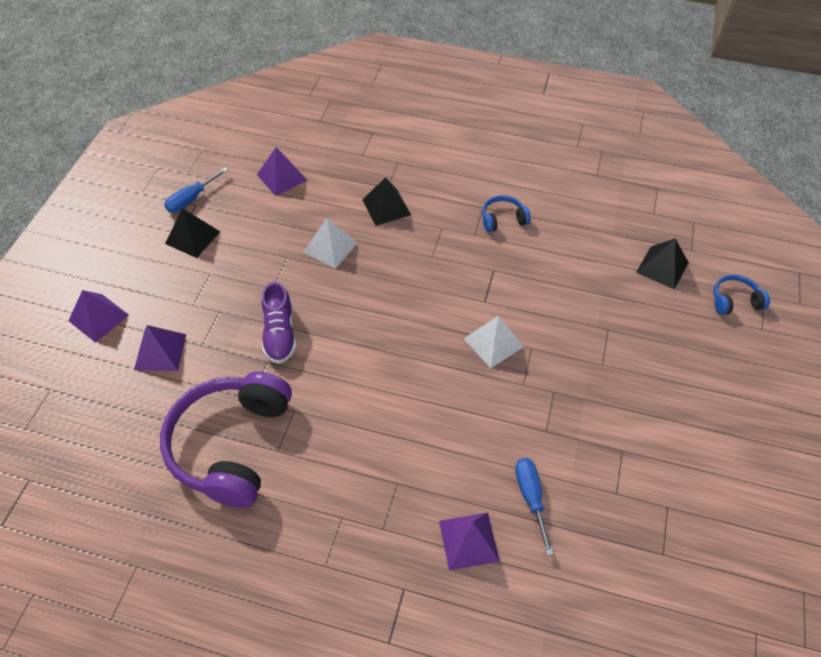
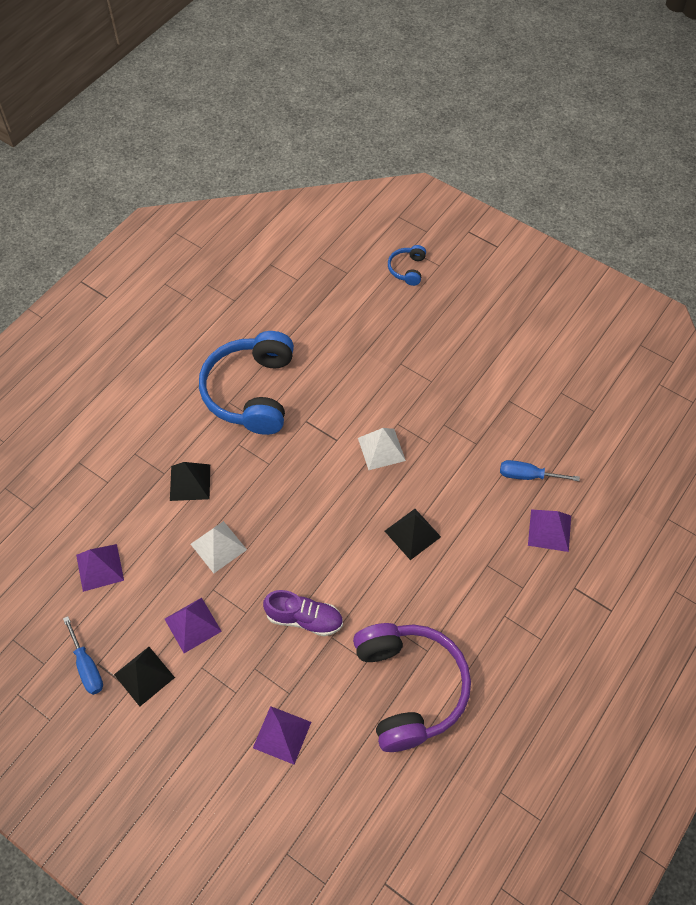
camera: 70 degrees left, 5 degrees up
purple pyramid [68,290,129,343] -> purple pyramid moved to [165,598,222,653]
purple headphones [160,372,292,508] -> purple headphones turned 135 degrees counterclockwise [353,623,471,752]
blue headphones [482,195,531,232] -> blue headphones [199,331,294,435], size x2.29
black pyramid [636,238,689,290] -> black pyramid moved to [385,509,441,560]

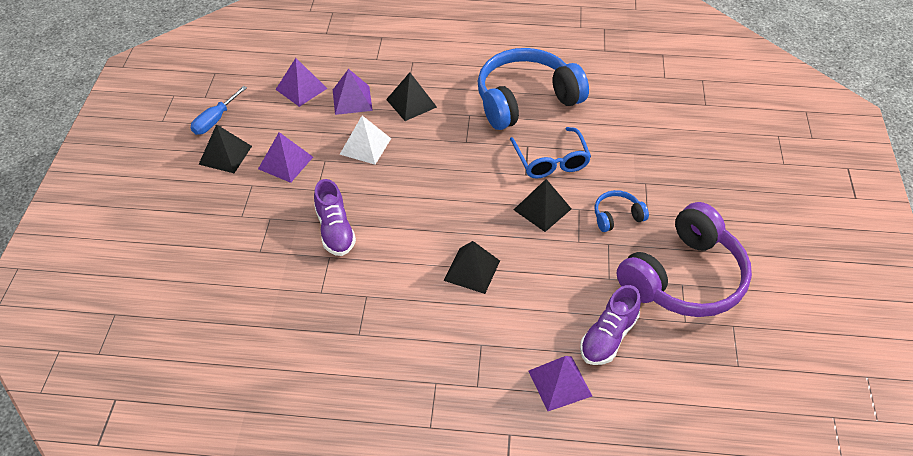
camera: 60 degrees right, 10 degrees down
purple pyramid [253,706,311,764] -> purple pyramid moved to [333,69,373,115]
purple headphones [353,623,471,752] -> purple headphones moved to [617,202,752,317]
white pyramid [358,428,406,470] -> black pyramid [514,179,572,232]
blue headphones [388,245,426,286] -> blue headphones moved to [594,190,649,232]
blue screwdriver [500,460,580,481] -> purple shoe [580,285,641,365]
none -> blue glasses [510,127,591,179]

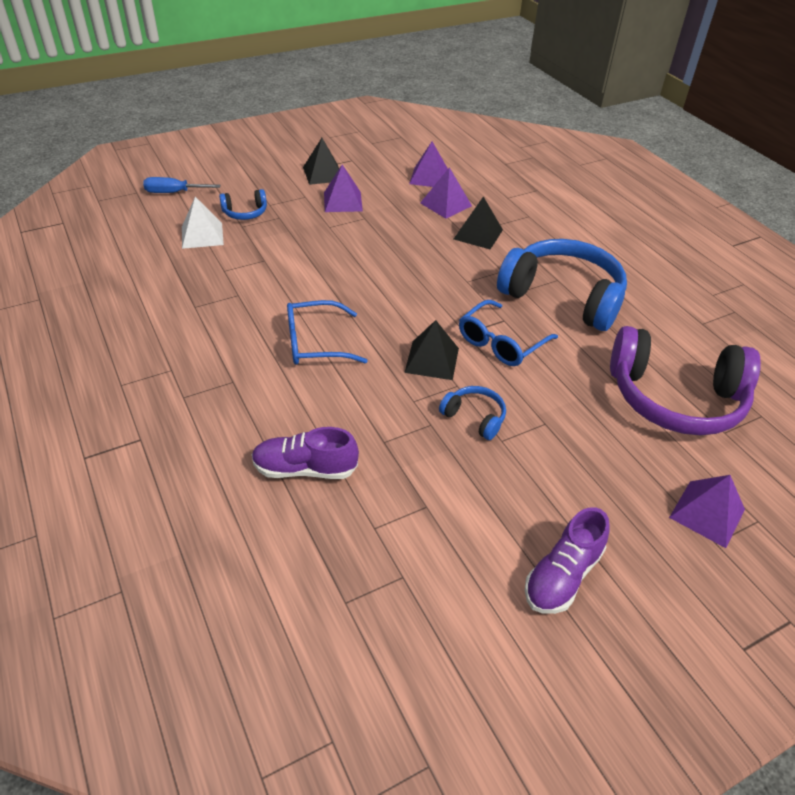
camera: 55 degrees right, 5 degrees down
blue screwdriver [191,86,247,135] -> blue screwdriver moved to [143,177,221,193]
purple shoe [314,179,356,256] -> purple shoe moved to [525,507,610,614]
white pyramid [340,116,391,165] -> white pyramid moved to [182,197,224,249]
black pyramid [444,241,500,294] -> blue glasses [287,300,368,365]
purple pyramid [529,356,592,411] -> purple pyramid moved to [669,475,745,548]
purple headphones [617,202,752,317] -> purple headphones moved to [610,326,761,435]
none -> blue headphones [219,189,267,220]

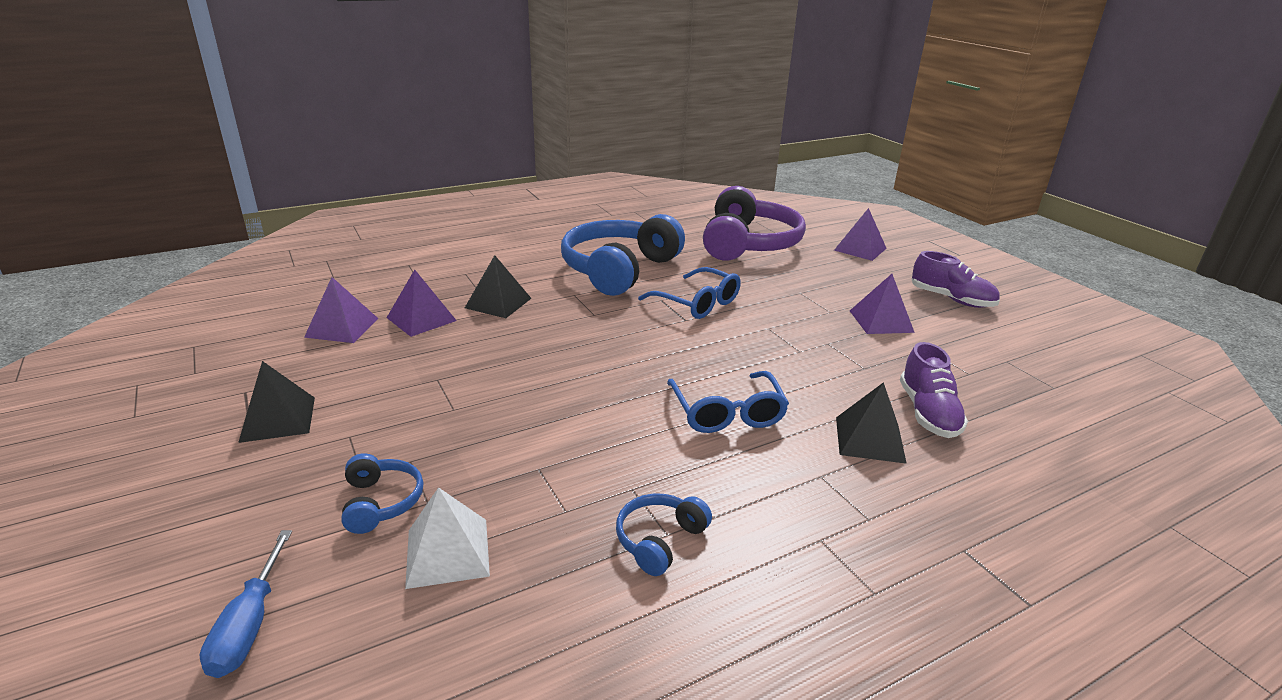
camera: 90 degrees left, 15 degrees down
purple pyramid [324,165,363,212] -> purple pyramid moved to [850,274,915,334]
black pyramid [404,320,459,380] -> black pyramid moved to [836,382,907,464]
blue headphones [439,386,506,440] -> blue headphones moved to [616,494,712,576]

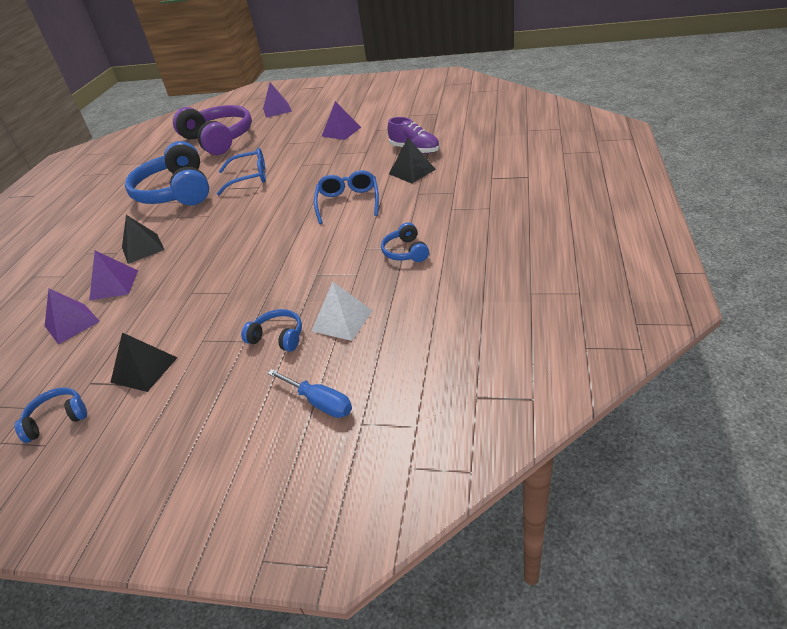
camera: 45 degrees left, 10 degrees up
blue glasses [667,371,789,433] -> blue glasses turned 120 degrees counterclockwise [314,170,379,224]
purple shoe [912,251,1000,308] -> none
none -> blue headphones [15,388,87,443]

